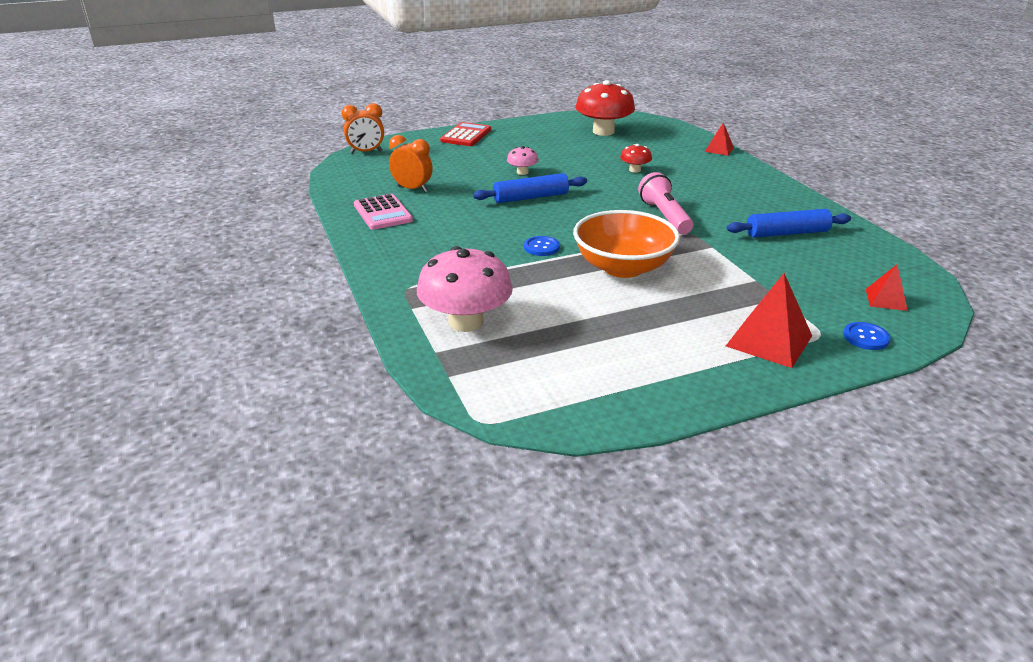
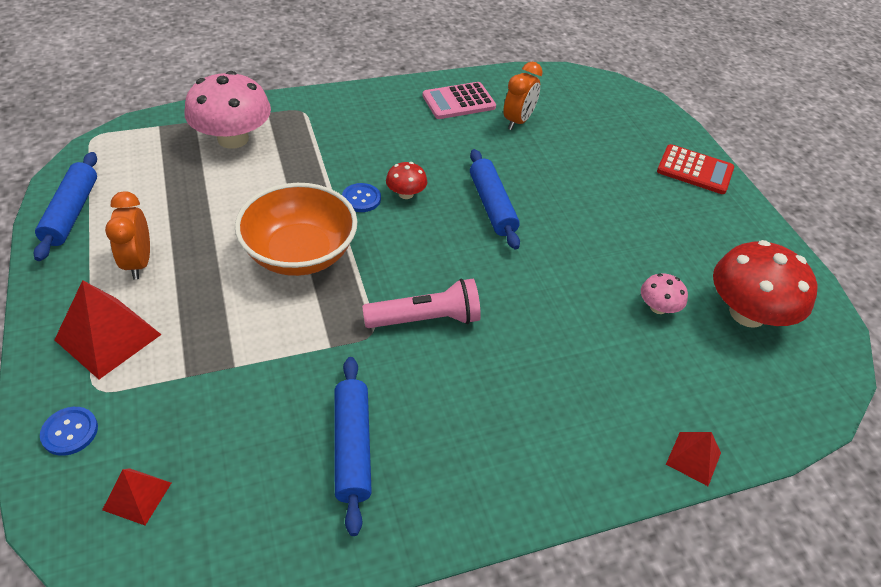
camera: 90 degrees right, 15 degrees up
orange clock [341,103,384,154] -> orange clock moved to [105,191,150,280]
pink mushroom [507,146,539,175] -> pink mushroom moved to [641,273,688,314]
red mushroom [620,144,652,173] -> red mushroom moved to [386,162,427,199]
none -> blue rolling pin [34,152,97,261]

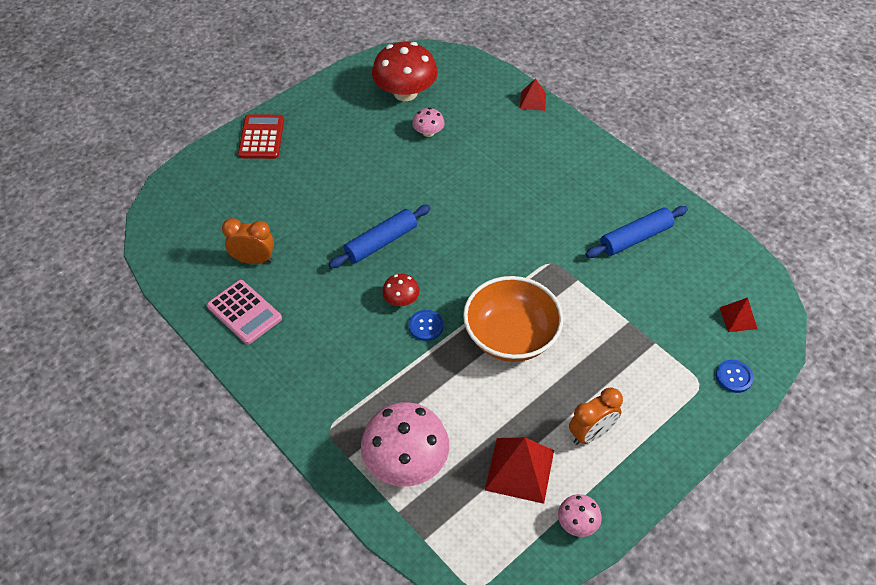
camera: 110 degrees left, 5 degrees up
blue rolling pin [34,152,97,261] -> pink mushroom [558,494,602,537]
red pyramid [54,280,162,379] -> red pyramid moved to [485,437,554,504]
pink flashlight [362,278,481,328] -> none

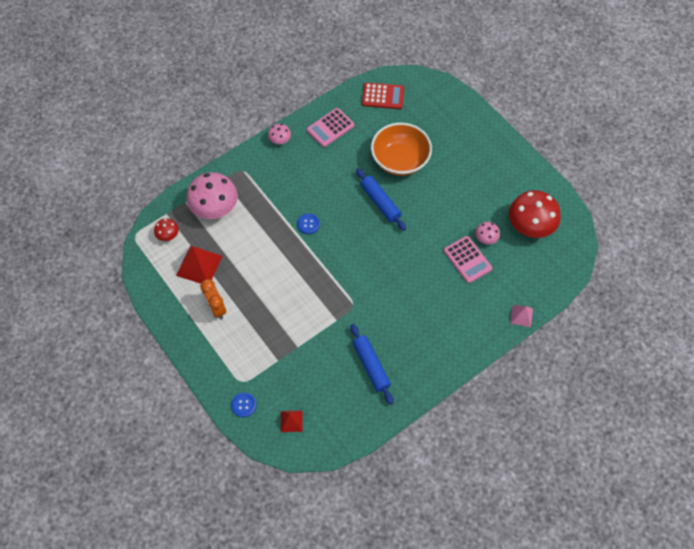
camera: 95 degrees right, 10 degrees up
orange clock [222,218,274,264] -> none
red calculator [238,114,284,159] -> red calculator moved to [362,83,404,109]
red mushroom [382,274,419,306] -> red mushroom moved to [154,218,179,241]
orange bowl [463,276,564,362] -> orange bowl moved to [371,123,432,176]
red pyramid [520,78,546,111] -> pink pyramid [510,305,533,327]
pink mushroom [558,494,602,537] -> pink mushroom moved to [268,124,291,144]
none -> pink calculator [444,236,492,283]

